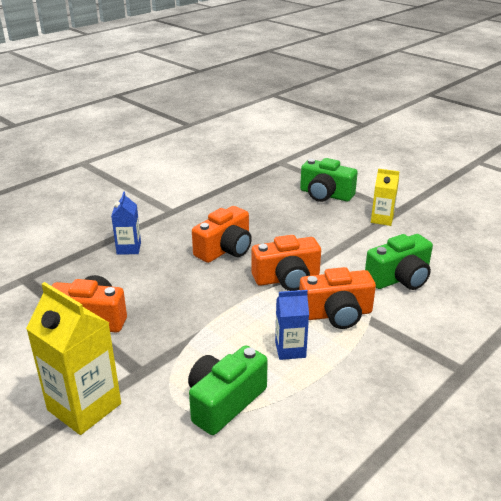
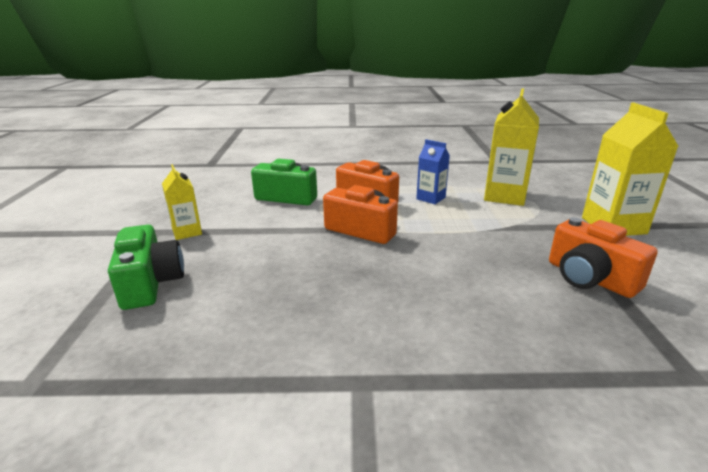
camera: 135 degrees left, 5 degrees down
blue carton [111,191,141,255] -> none
green camera [188,345,268,435] -> yellow carton [484,88,539,206]
orange camera [192,206,252,263] -> none

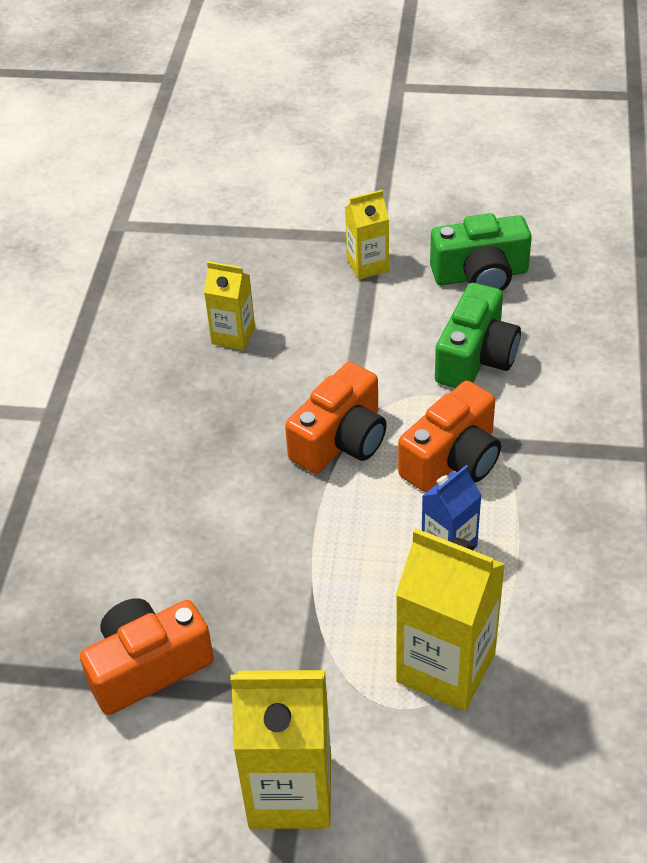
camera: 100 degrees right, 20 degrees up
green camera [108,225,184,310] -> green camera moved to [430,213,532,291]
none -> yellow carton [204,261,255,350]

